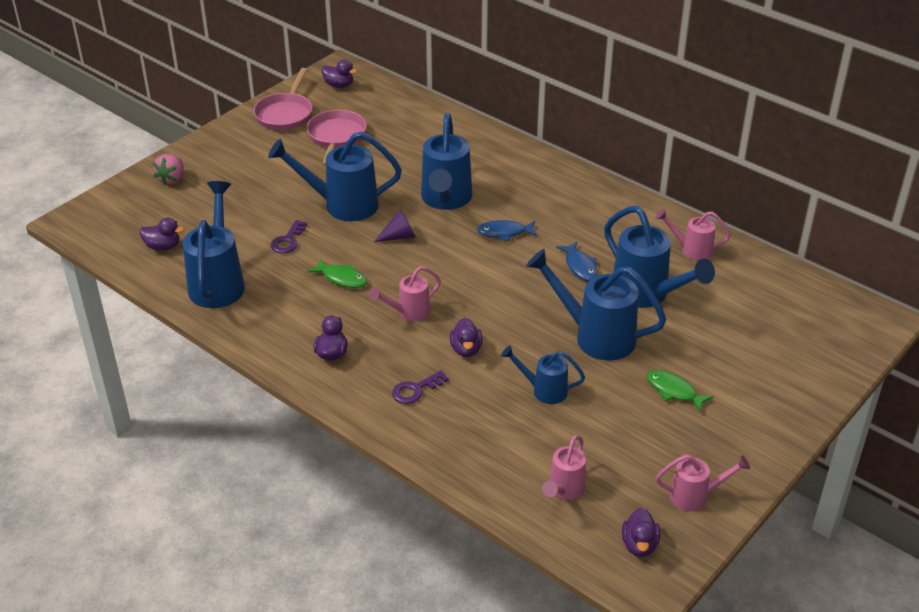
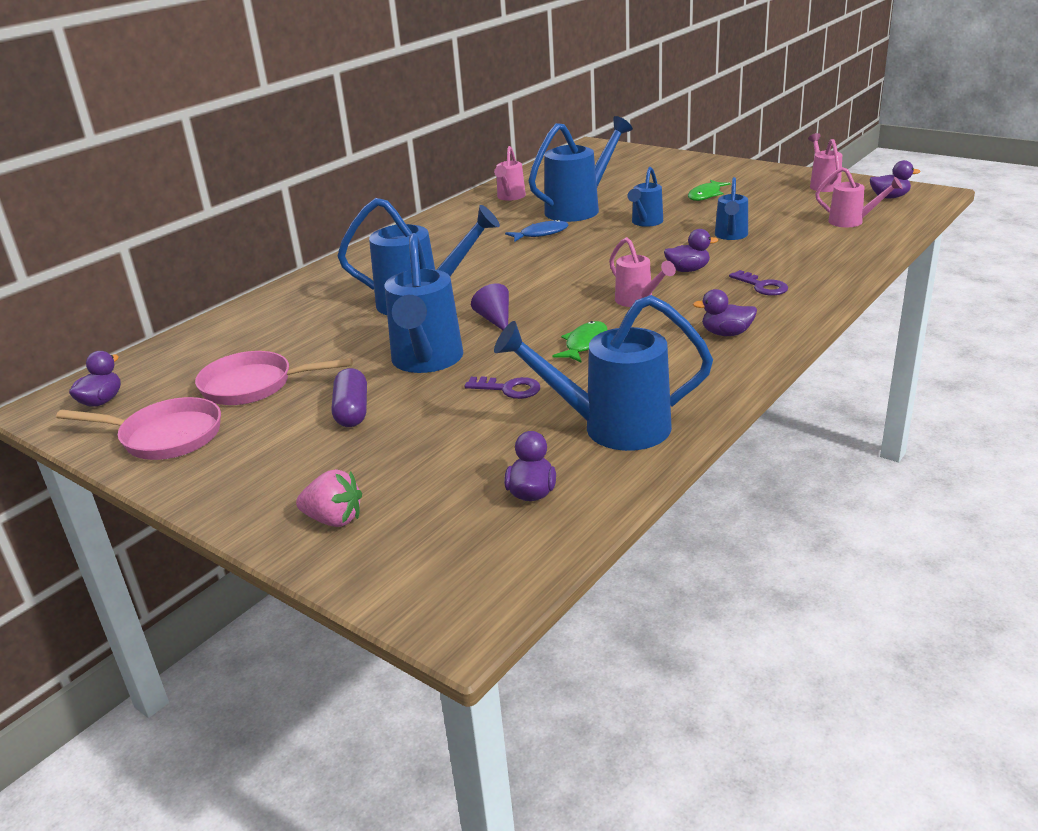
camera: 90 degrees left, 10 degrees down
blue fish [477,220,538,241] -> none
blue watering can [526,249,667,361] -> blue watering can [628,167,663,227], size x0.56
none -> purple capsule [332,368,367,427]

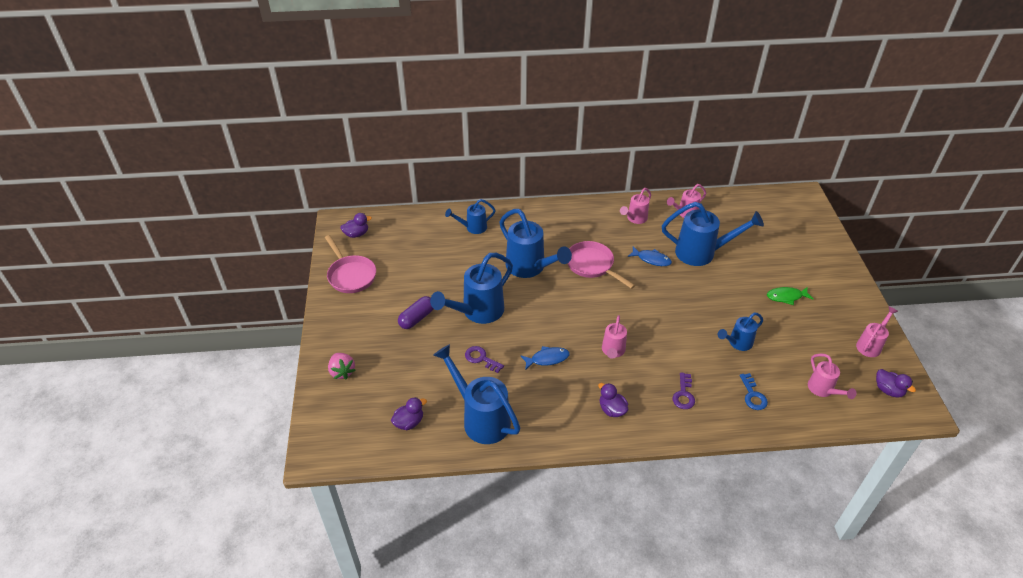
camera: 45 degrees right, 15 degrees up
pink pan [195,351,353,405] -> pink pan moved to [568,241,635,289]
purple key [465,376,540,399] -> purple key turned 150 degrees clockwise [465,346,504,373]
purple cone [471,283,509,330] -> none
green fish [553,321,608,362] -> blue fish [520,346,570,370]
blue watering can [628,167,663,227] -> blue watering can moved to [445,199,496,234]
purple duck [664,229,718,272] -> none
none -> pink watering can [620,188,651,224]
none -> blue key [740,373,768,410]

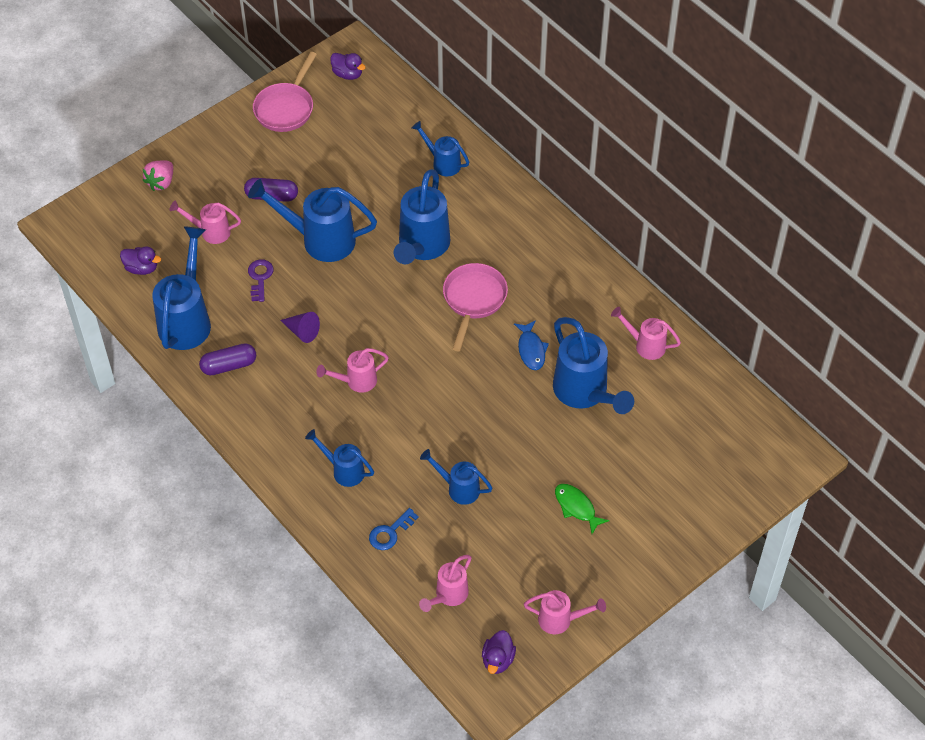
camera: 55 degrees right, 10 degrees up
blue fish [520,346,570,370] -> purple cone [280,312,320,343]
purple duck [598,383,628,417] -> none
pink watering can [620,188,651,224] -> pink watering can moved to [169,200,241,244]
purple key [672,372,695,409] -> blue watering can [305,429,374,487]
none -> purple capsule [199,343,256,376]

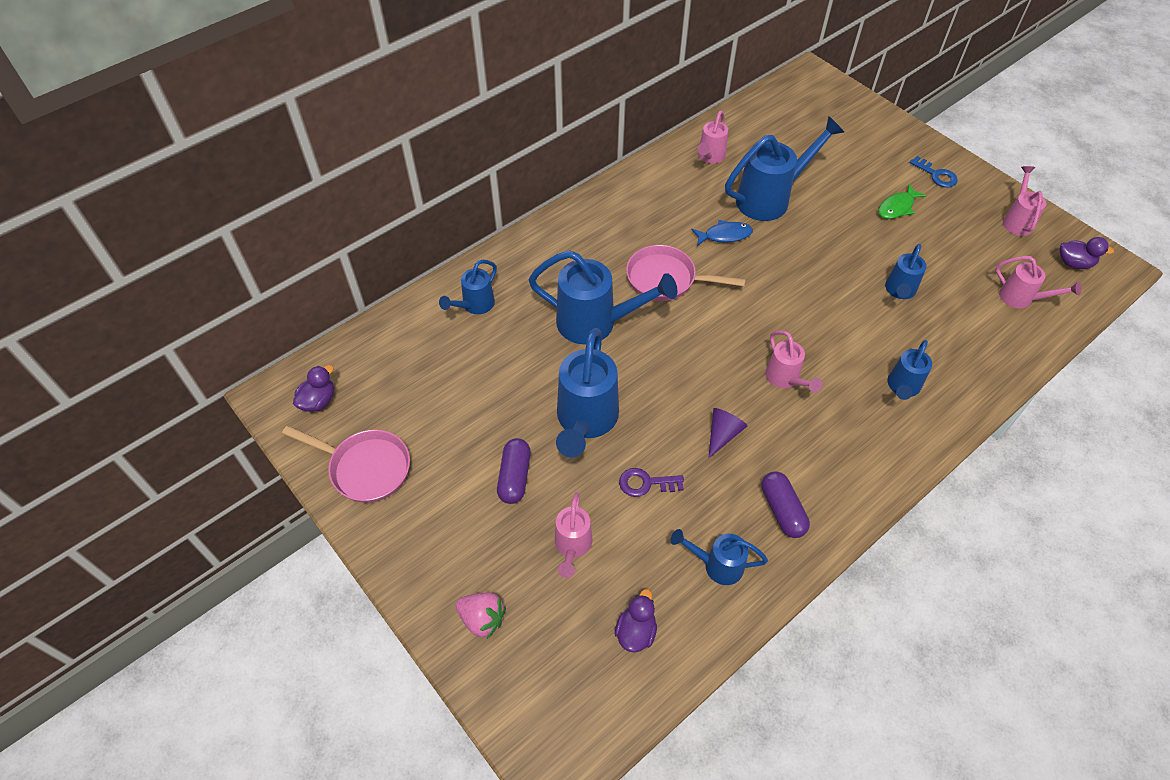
camera: 90 degrees left, 0 degrees up
blue watering can [152,227,211,350] -> blue watering can [671,529,768,585], size x0.56
blue key [369,508,419,550] -> blue key moved to [910,156,958,187]

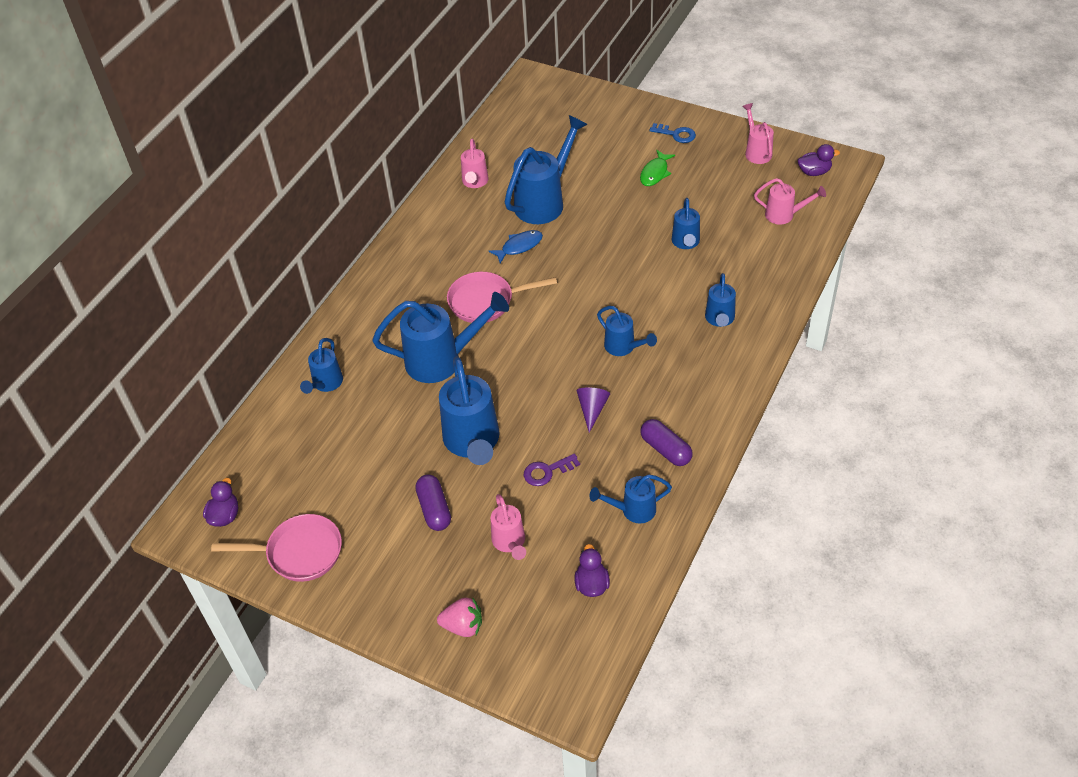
camera: 20 degrees left, 5 degrees down
pink watering can [765,330,822,393] -> blue watering can [597,306,657,356]

